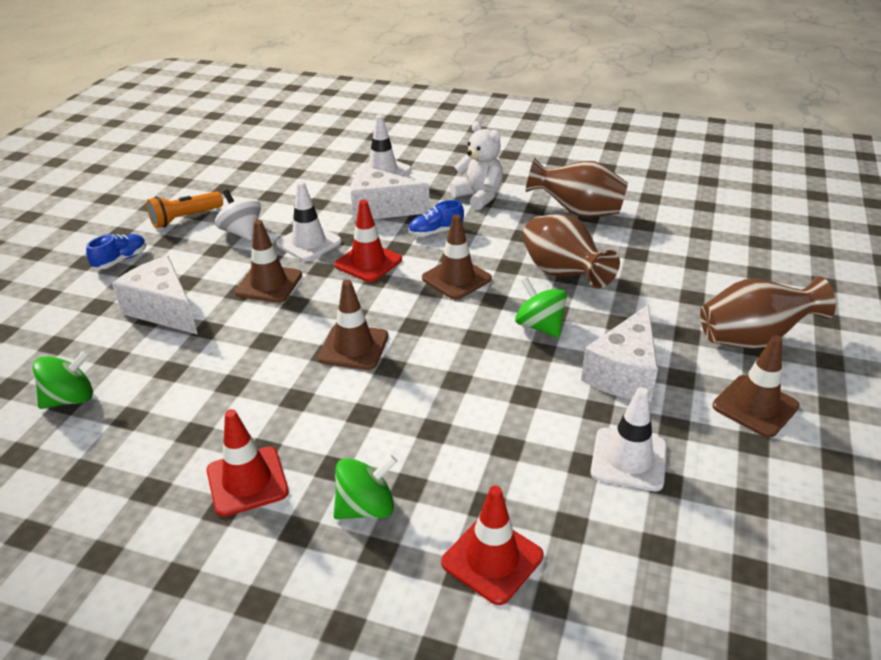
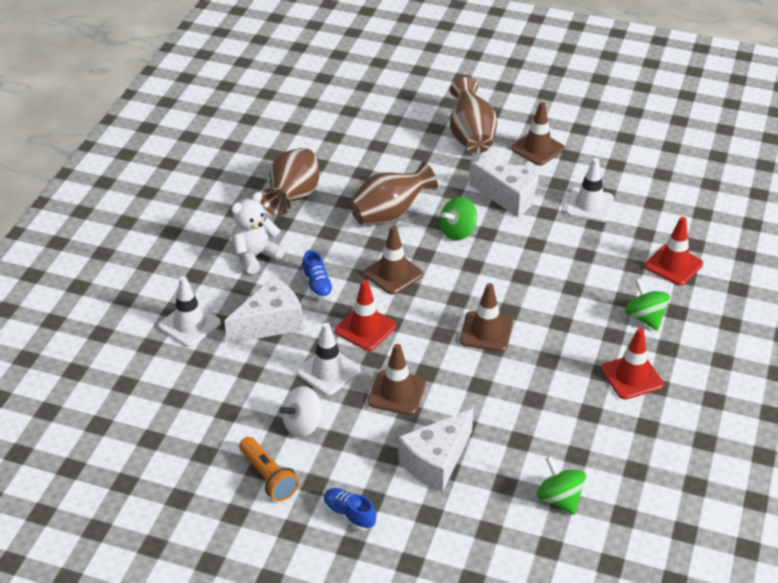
camera: 90 degrees left, 5 degrees up
white cheese [350,166,430,222] -> white cheese turned 135 degrees counterclockwise [224,277,303,344]

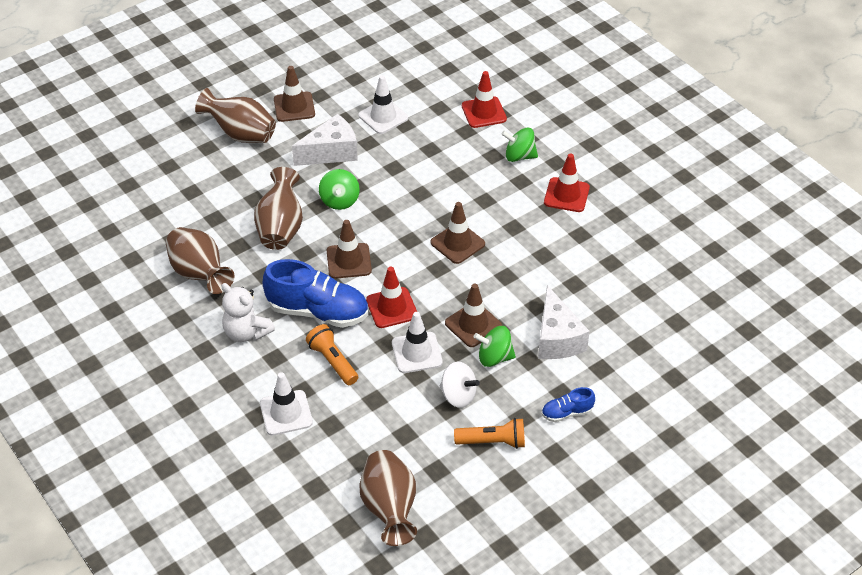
camera: 55 degrees left, 5 degrees up
white cheese [224,277,303,344] -> orange flashlight [306,324,358,385]
white teddy bear [231,192,285,274] -> white teddy bear turned 45 degrees counterclockwise [221,283,275,342]
white spinning top [279,386,323,437] -> white spinning top turned 60 degrees counterclockwise [440,362,480,408]
blue shoe [302,250,334,299] -> blue shoe [263,259,368,328], size x2.09
green spinning top [536,456,586,515] -> green spinning top moved to [473,326,516,367]
none -> brown vase [359,450,417,546]

